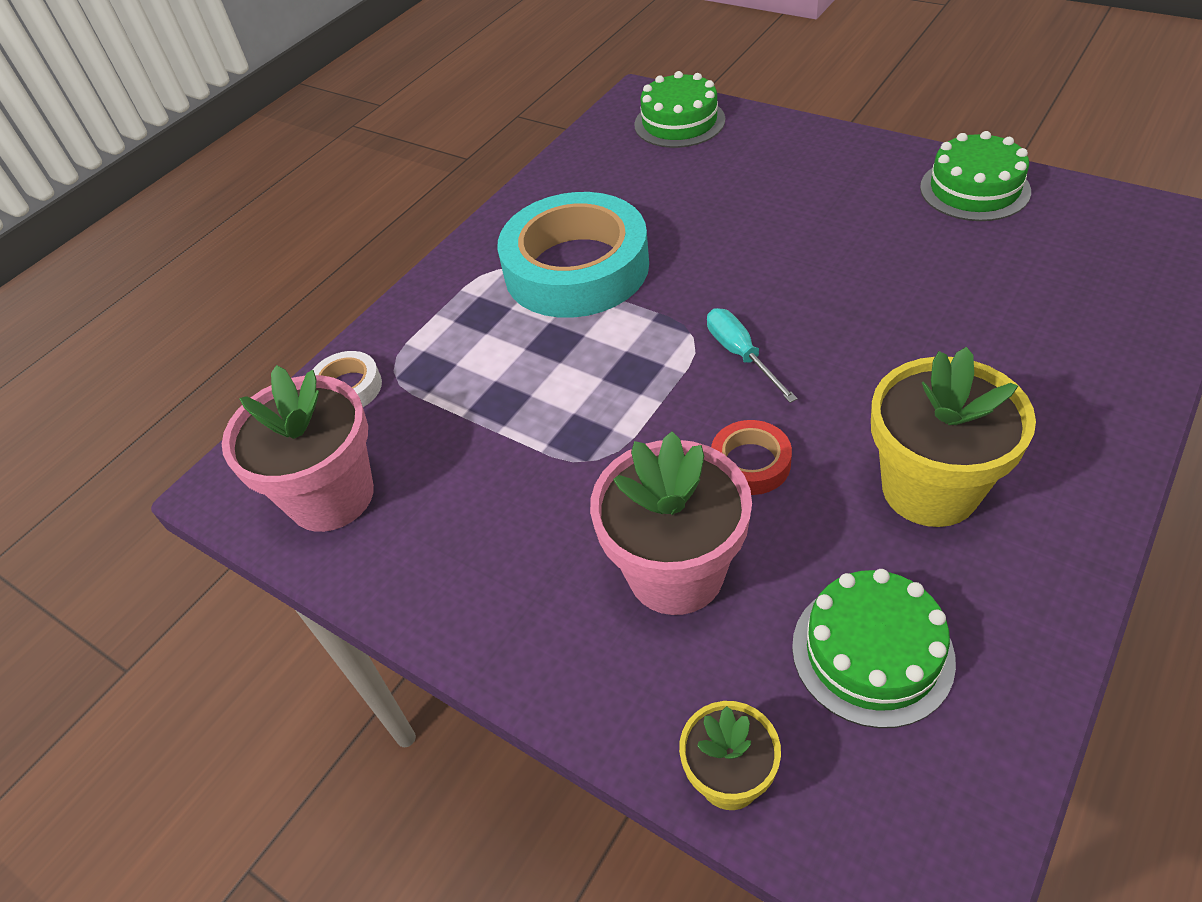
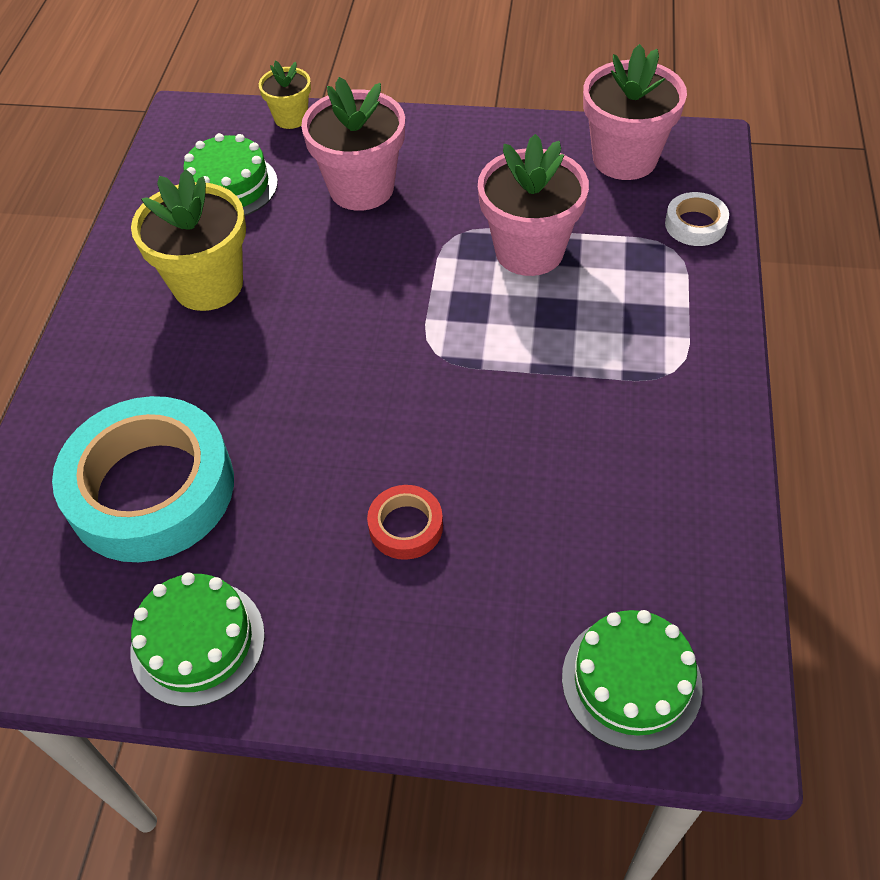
camera: 150 degrees right, 5 degrees up
turquoise tape [498,192,649,318] -> turquoise tape moved to [52,396,234,562]
turquoise screwdriver [707,308,798,403] -> none
red tape [711,420,792,495] -> red tape moved to [367,485,443,560]
none -> pink flower pot [478,134,589,276]

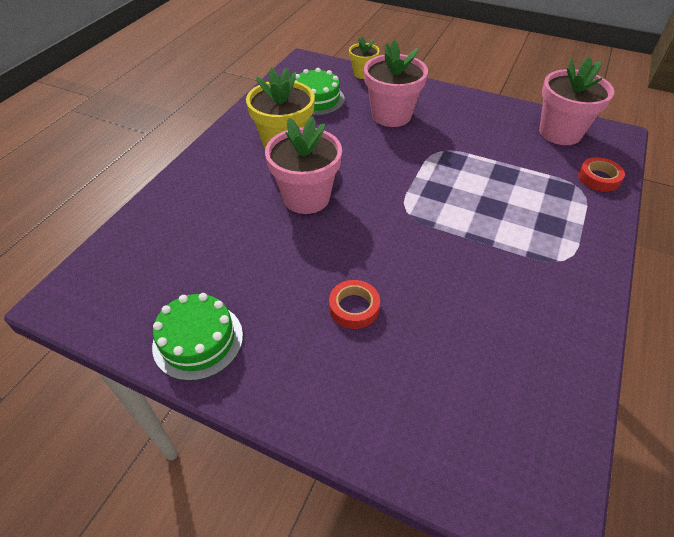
camera: 15 degrees right, 5 degrees down
turquoise tape [52,396,234,562] -> none
pink flower pot [478,134,589,276] -> pink flower pot moved to [265,116,342,214]
green cake [562,610,703,751] -> none
white tape [665,192,729,246] -> red tape [578,157,625,192]

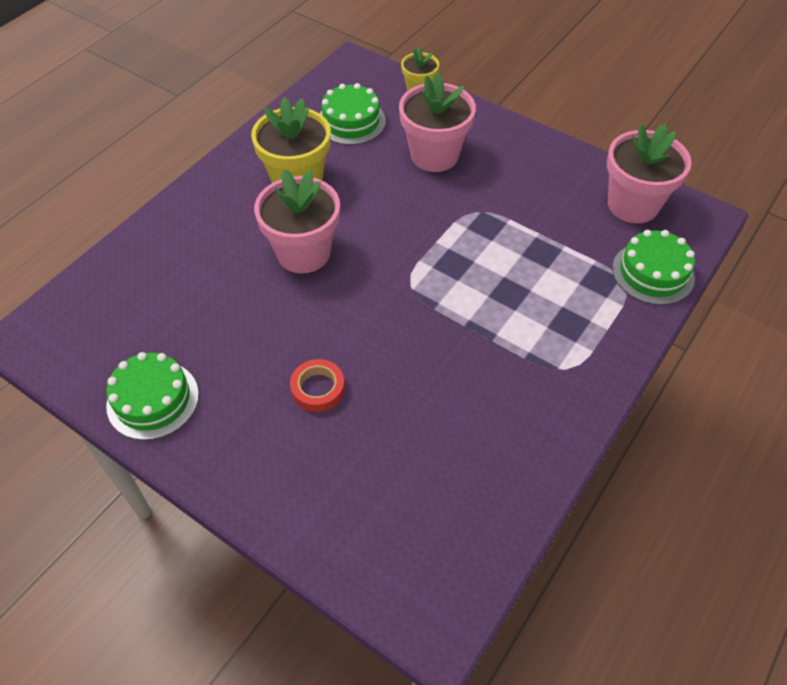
camera: 10 degrees right, 5 degrees up
red tape [578,157,625,192] -> green cake [612,230,695,305]

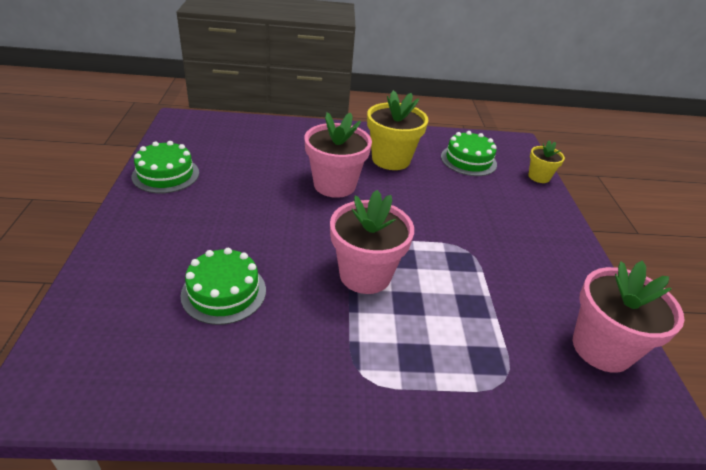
camera: 50 degrees right, 15 degrees down
red tape [290,359,345,412] -> none
pink flower pot [399,72,476,172] -> pink flower pot moved to [330,190,414,294]
green cake [612,230,695,305] -> green cake moved to [181,248,266,325]

